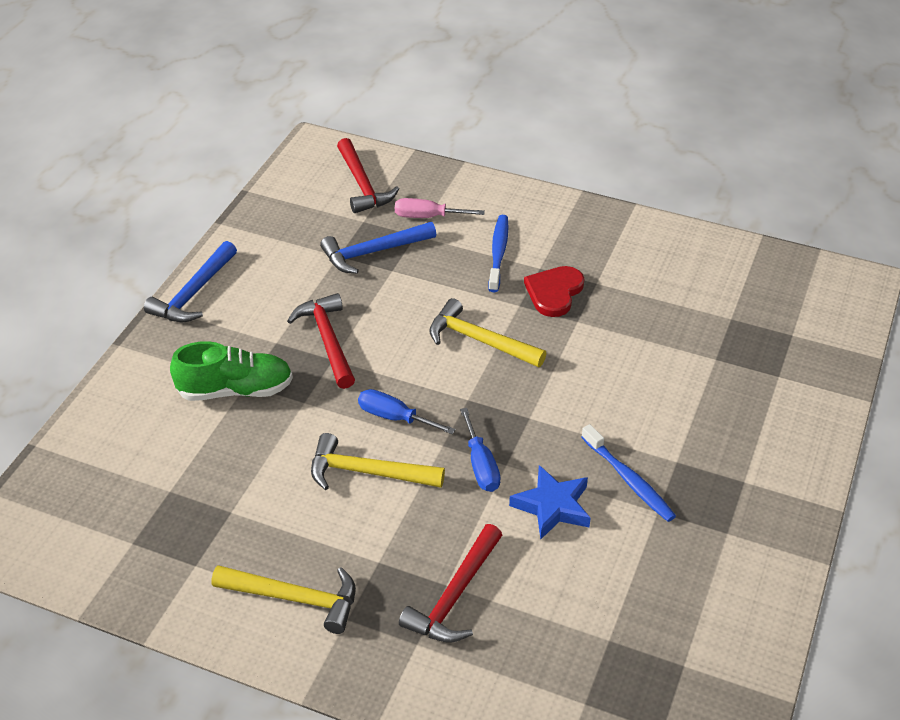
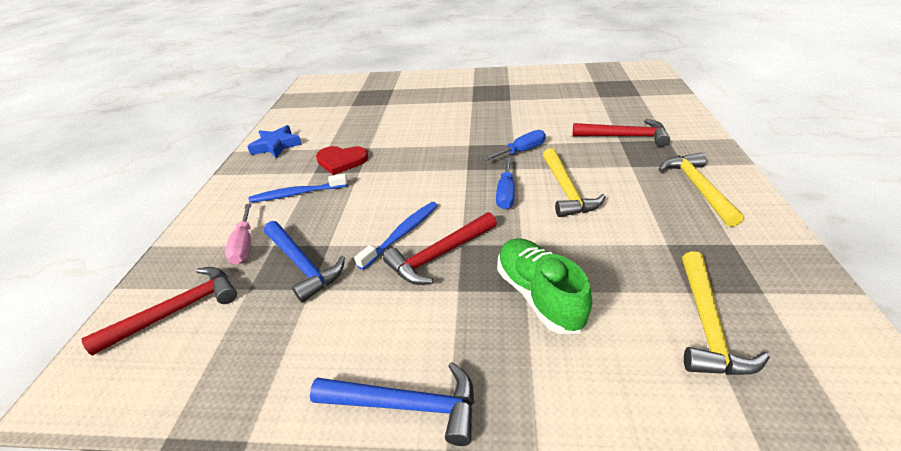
camera: 105 degrees left, 5 degrees down
yellow hammer [429,298,547,367] -> yellow hammer moved to [682,251,770,375]
blue star [509,465,591,539] -> blue star moved to [247,125,302,158]
blue toothbrush [581,424,676,522] -> blue toothbrush moved to [354,202,438,270]

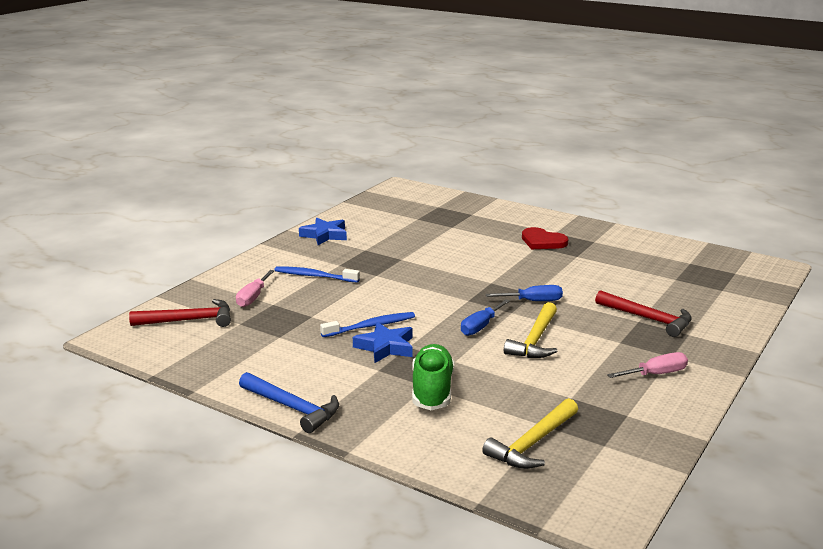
camera: 25 degrees right, 15 degrees down
blue hammer [264,221,345,303] -> none
red heart [316,146,368,175] -> red heart moved to [522,227,568,249]
red hammer [383,212,497,285] -> blue star [353,322,413,363]
yellow hammer [658,153,744,227] -> pink screwdriver [607,352,688,378]

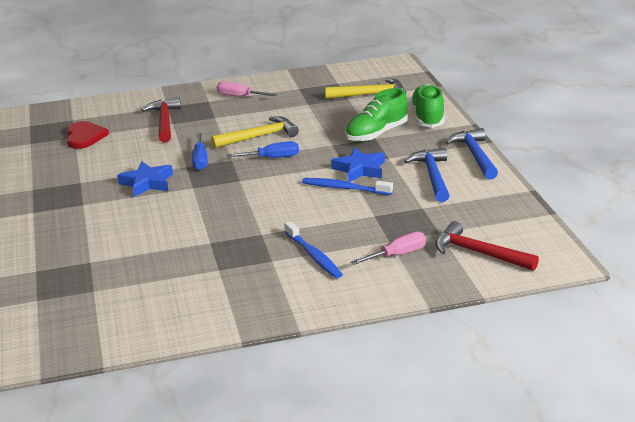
camera: 135 degrees left, 5 degrees up
blue star [299,218,347,245] -> blue star moved to [117,162,173,197]
blue screwdriver [486,285,563,301] -> blue screwdriver turned 135 degrees counterclockwise [192,133,208,170]
red heart [522,227,568,249] -> red heart moved to [67,121,109,149]
none -> blue hammer [404,148,450,202]
none -> green shoe [410,84,445,128]

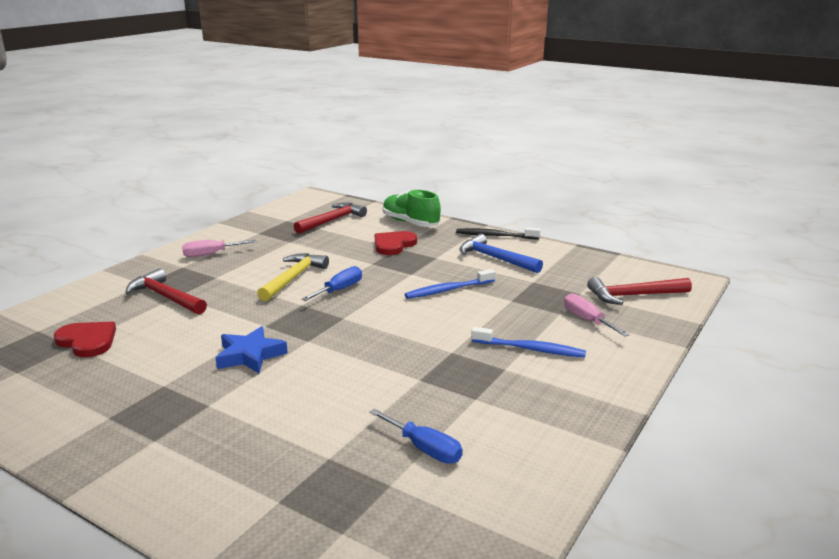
camera: 45 degrees left, 5 degrees down
blue screwdriver [192,133,208,170] -> blue screwdriver moved to [369,408,463,464]
yellow hammer [324,78,406,99] -> red hammer [294,202,367,234]
blue star [331,147,385,182] -> none
green shoe [345,88,408,142] -> red heart [375,231,417,255]
pink screwdriver [351,232,426,265] -> pink screwdriver turned 45 degrees counterclockwise [564,293,630,336]
blue hammer [445,128,498,179] -> black toothbrush [456,227,541,239]

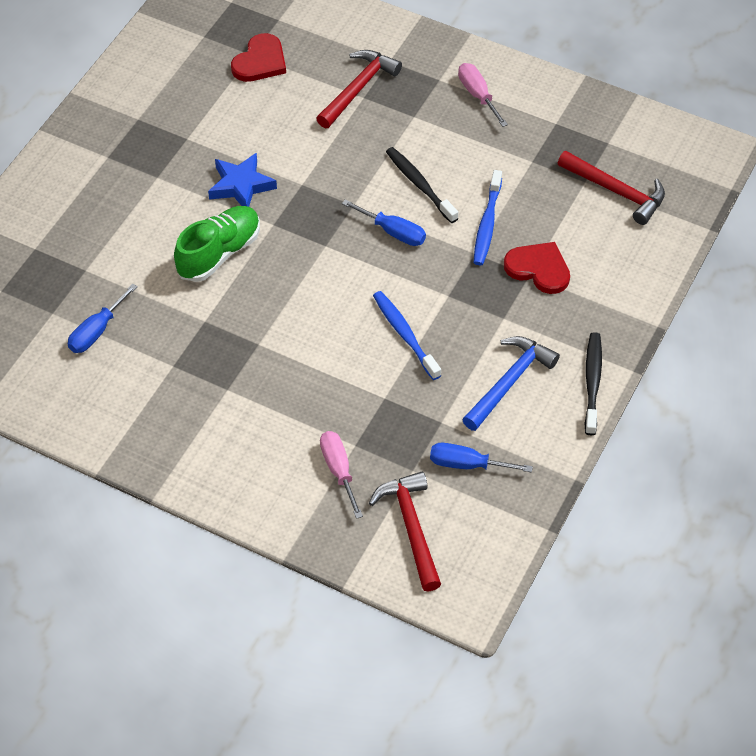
camera: 85 degrees right, 30 degrees up
yellow hammer [257,253,329,301] -> black toothbrush [386,147,458,223]
green shoe [383,190,441,227] -> green shoe moved to [174,206,260,282]
blue toothbrush [471,327,586,358] -> blue toothbrush moved to [474,170,502,265]
pink screwdriver [564,293,630,336] -> pink screwdriver turned 75 degrees counterclockwise [320,431,363,519]
none -> blue screwdriver [430,443,533,472]

